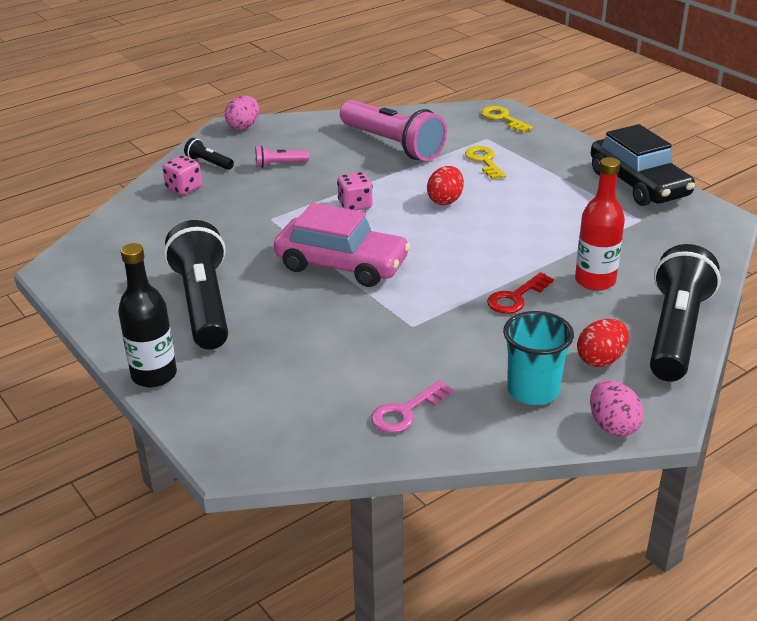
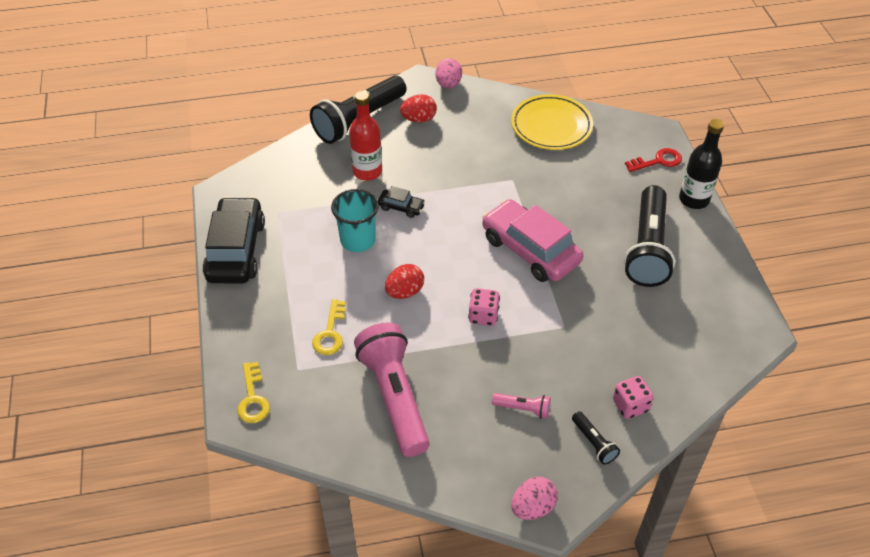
camera: 155 degrees left, 15 degrees up
pink key [371,380,453,433] -> yellow plate [511,94,593,150]
red key [487,272,554,314] -> red key moved to [625,148,682,172]
turquoise cup [503,311,574,405] -> turquoise cup moved to [331,189,379,252]
none -> black car [378,186,425,218]

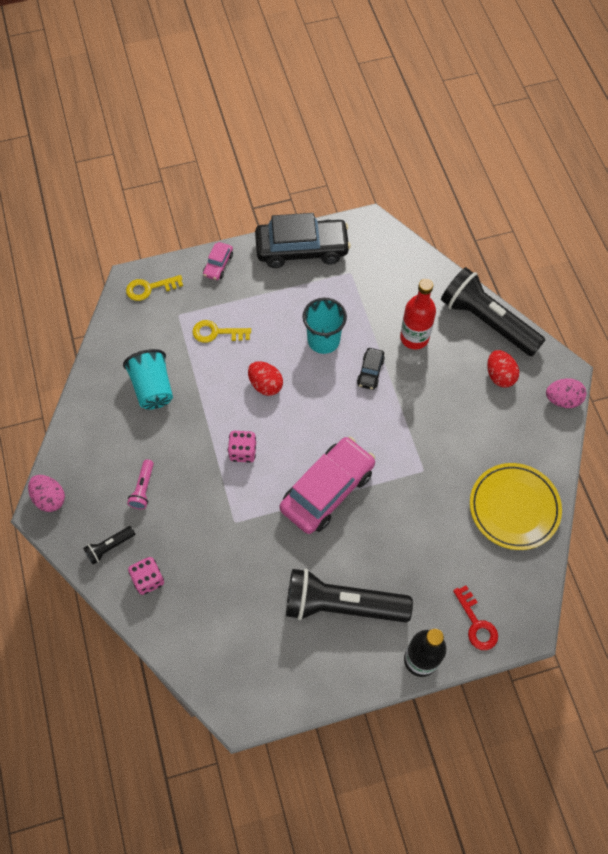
camera: 85 degrees right, 15 degrees up
pink flashlight [354,322,430,457] -> turquoise cup [123,349,173,410]
none -> pink car [203,242,233,280]

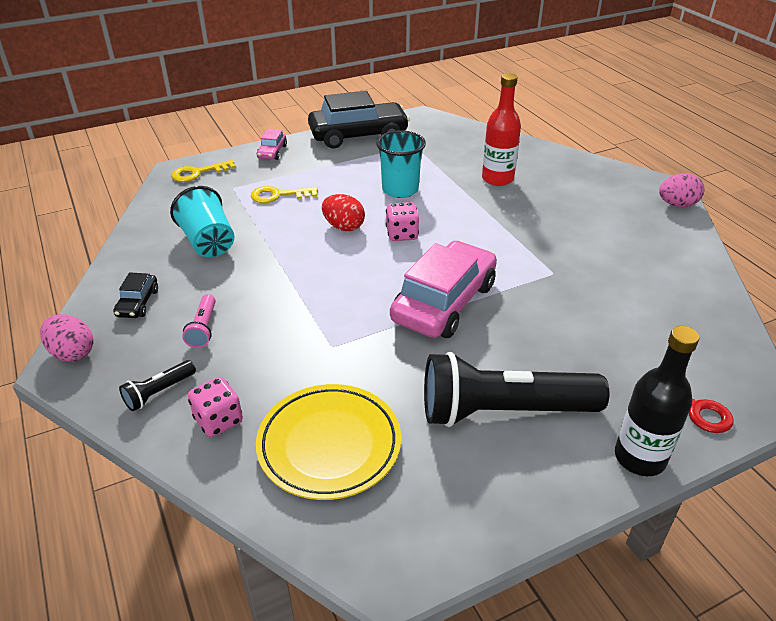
camera: 10 degrees left, 25 degrees down
pink dice [228,431,256,463] -> pink dice moved to [386,202,419,241]
black car [357,348,385,390] -> black car moved to [114,272,158,318]
black flashlight [441,267,545,356] -> none
yellow plate [470,463,562,550] -> yellow plate moved to [256,384,401,500]
red egg [487,350,519,388] -> none

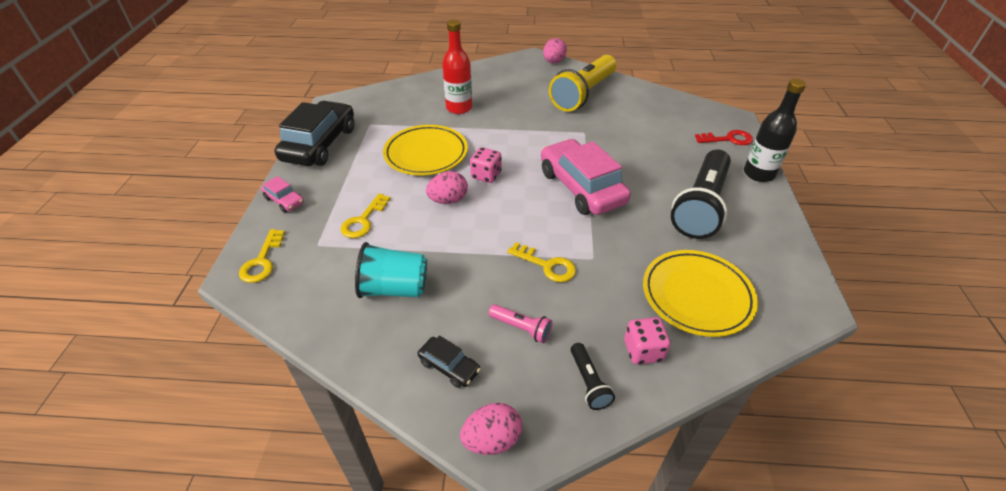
camera: 60 degrees left, 5 degrees up
red egg [322,194,365,231] -> pink egg [426,171,468,204]
turquoise cup [376,130,426,198] -> yellow plate [383,125,468,175]
none -> yellow key [507,242,576,282]
none -> yellow flashlight [549,55,616,112]

